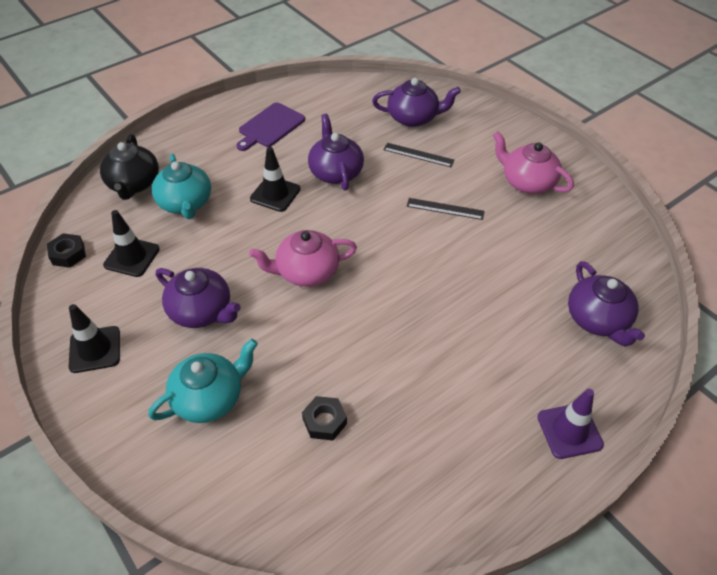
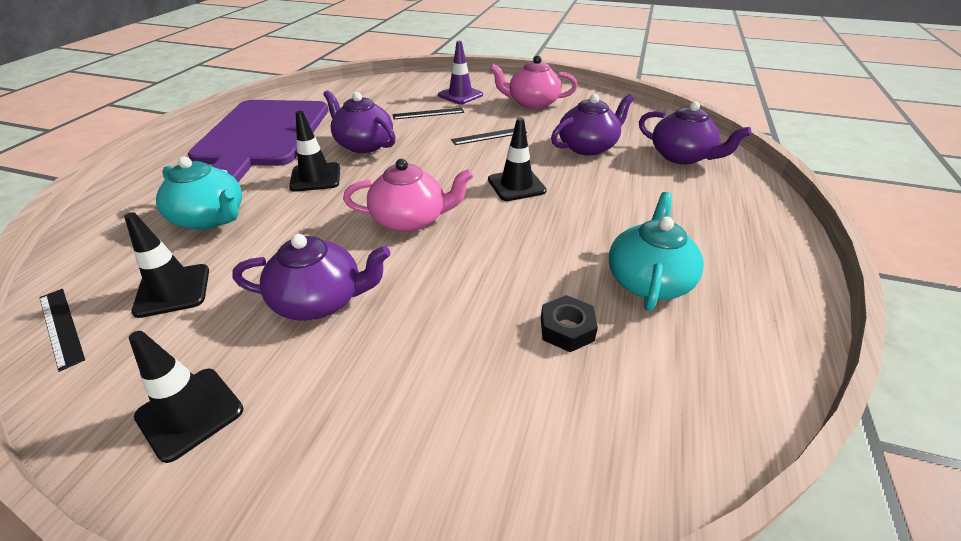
camera: 35 degrees left, 10 degrees down
black nut [47,233,86,268] -> black ruler [39,289,85,372]
black teapot [100,134,159,200] -> none
turquoise teapot [148,339,258,423] -> turquoise teapot moved to [609,192,704,311]
purple cutting board [236,103,305,151] -> purple cutting board [188,100,328,182], size x2.04
pink teapot [249,230,357,287] -> pink teapot turned 135 degrees counterclockwise [343,159,473,232]
purple teapot [372,78,461,127] -> purple teapot moved to [551,94,634,156]
purple traffic cone [538,389,604,459] -> purple traffic cone moved to [438,41,483,104]
none -> black traffic cone [488,118,547,201]

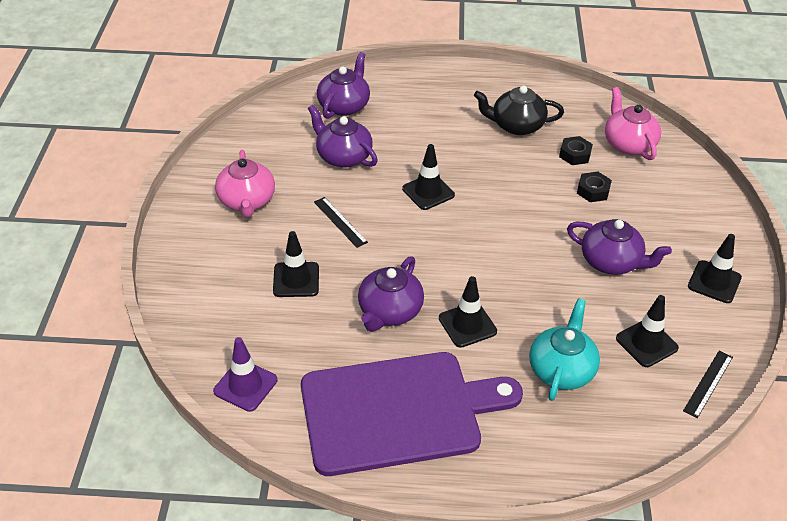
camera: 105 degrees left, 5 degrees up
purple teapot [232,234,391,321] -> purple teapot turned 135 degrees clockwise [567,219,672,275]
pink teapot [343,159,473,232] -> pink teapot moved to [605,87,661,160]
black ruler [392,108,464,119] -> black traffic cone [273,231,319,297]
purple traffic cone [438,41,483,104] -> purple traffic cone moved to [213,337,277,412]
turquoise teapot [609,192,704,311] -> black teapot [474,85,564,135]
none -> black nut [577,172,612,202]

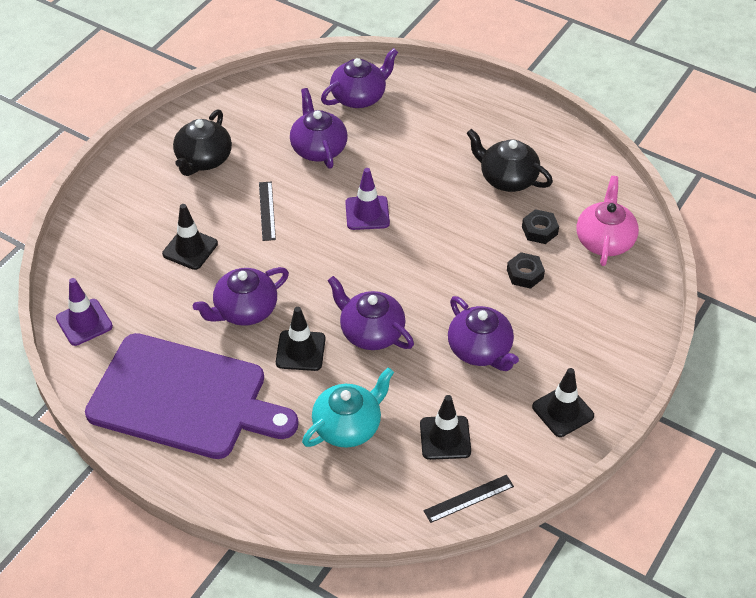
camera: 30 degrees right, 5 degrees up
pink teapot [215,150,275,217] -> black teapot [173,110,232,176]
black traffic cone [402,144,455,210] -> purple traffic cone [345,168,390,230]
none -> purple teapot [328,276,414,350]

